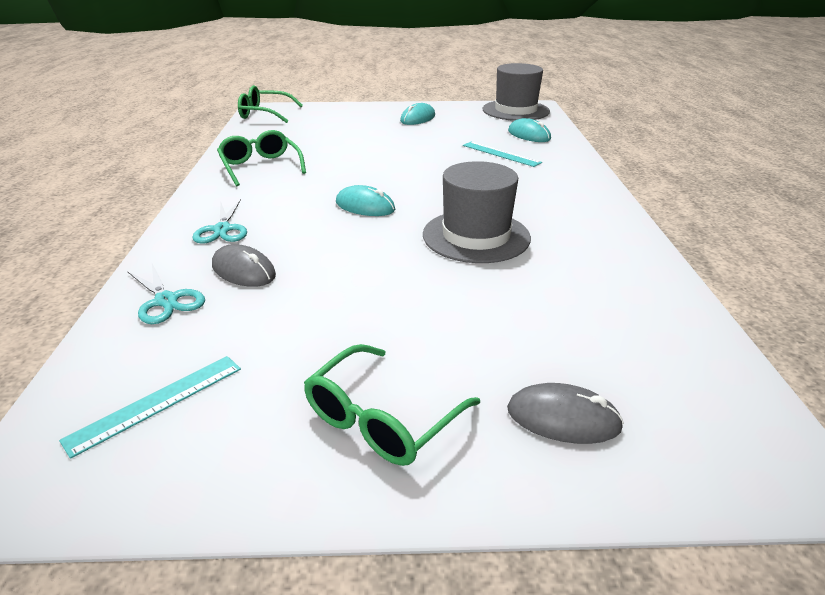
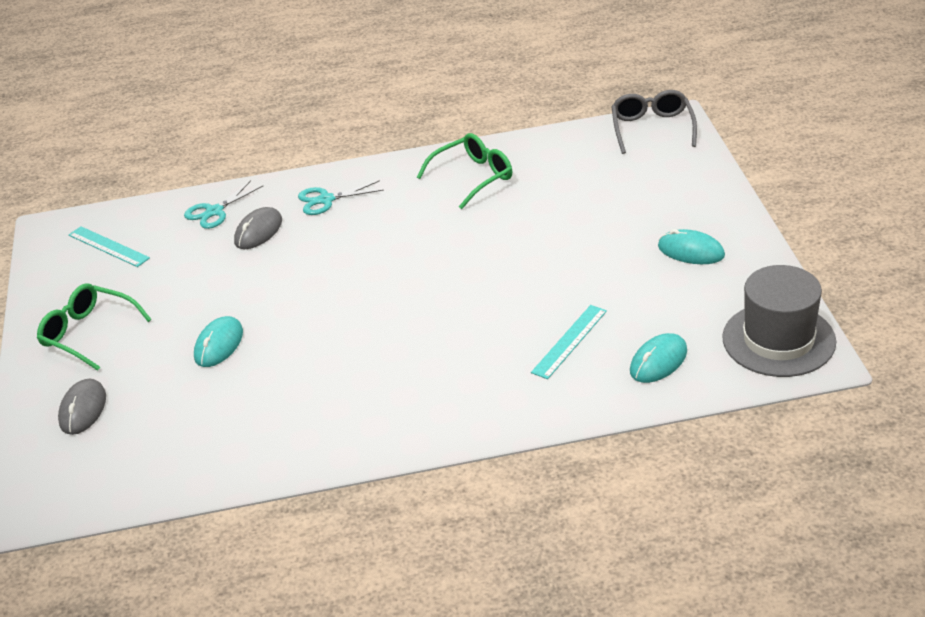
camera: 85 degrees right, 5 degrees up
green glasses [238,85,303,123] -> grey glasses [611,90,697,154]
turquoise mouse [336,185,395,216] -> turquoise mouse moved to [194,316,243,367]
grey hat [423,161,531,263] -> none

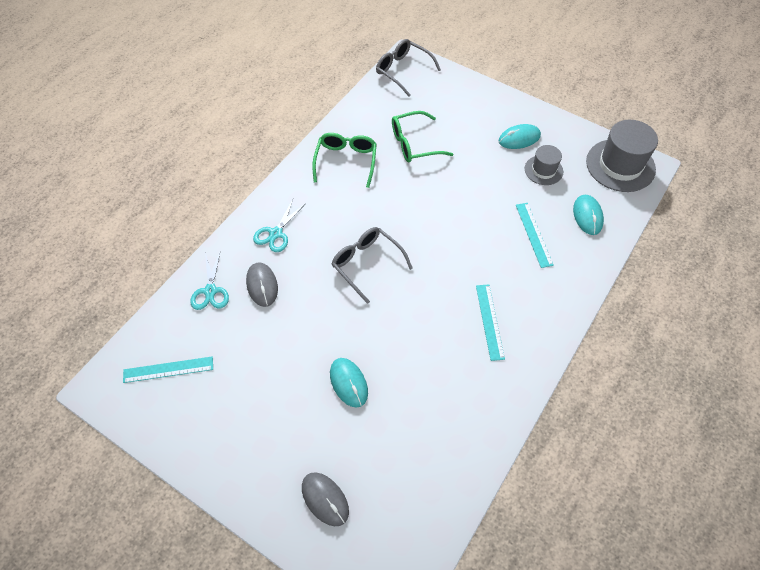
camera: 50 degrees left, 20 degrees up
green glasses [37,283,152,371] -> green glasses moved to [392,111,453,163]
none -> grey glasses [332,227,413,304]
none -> turquoise ruler [476,284,505,361]
none -> grey hat [525,145,563,185]

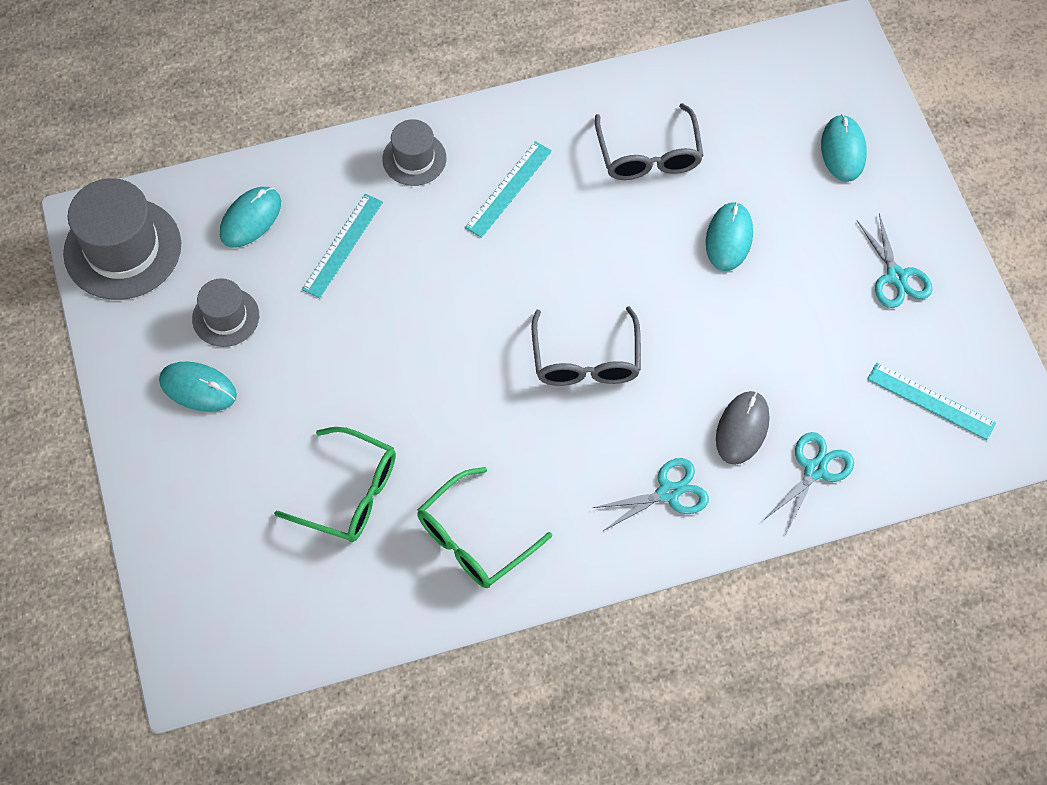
camera: 140 degrees left, 5 degrees up
grey mouse [302,472,349,526] -> turquoise mouse [821,114,867,182]
grey glasses [376,39,441,96] -> grey glasses moved to [595,103,703,180]
none -> grey hat [382,119,446,186]
none -> turquoise scissors [857,213,932,308]

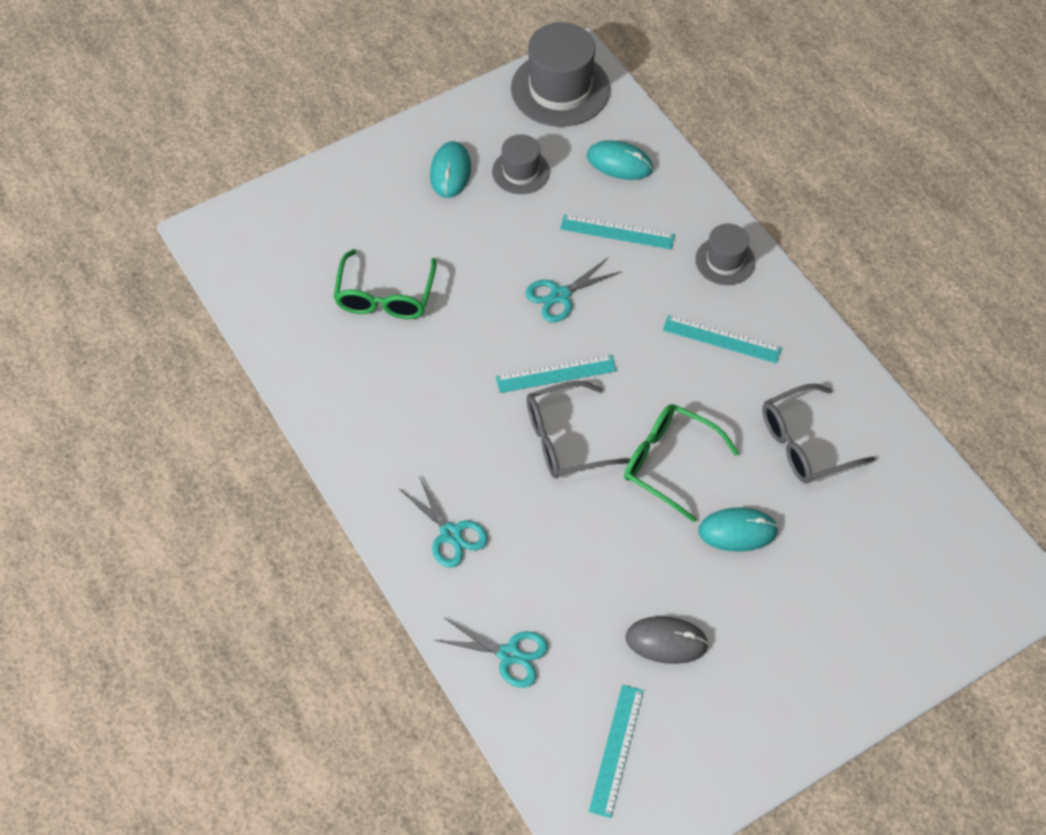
camera: 75 degrees right, 5 degrees down
green glasses [417,467,552,588] -> green glasses moved to [624,404,739,522]
grey mouse [716,391,770,465] -> grey mouse moved to [625,616,709,664]
turquoise mouse [821,114,867,182] -> none
turquoise scissors [857,213,932,308] -> turquoise scissors moved to [525,258,621,322]
none -> turquoise ruler [496,355,617,393]

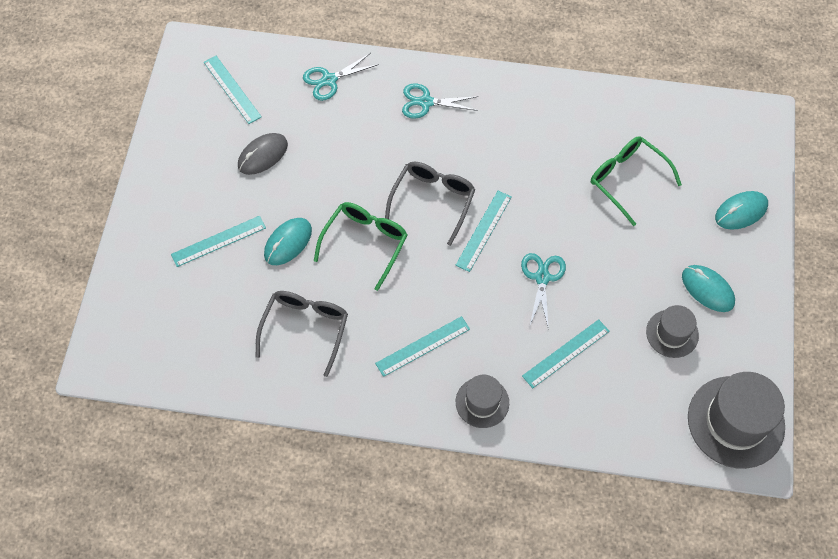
camera: 130 degrees right, 5 degrees up
turquoise mouse [587,140,653,180] -> turquoise mouse moved to [715,191,768,230]
green glasses [624,404,739,522] -> green glasses turned 45 degrees counterclockwise [314,202,408,291]
none -> turquoise ruler [171,216,266,267]

